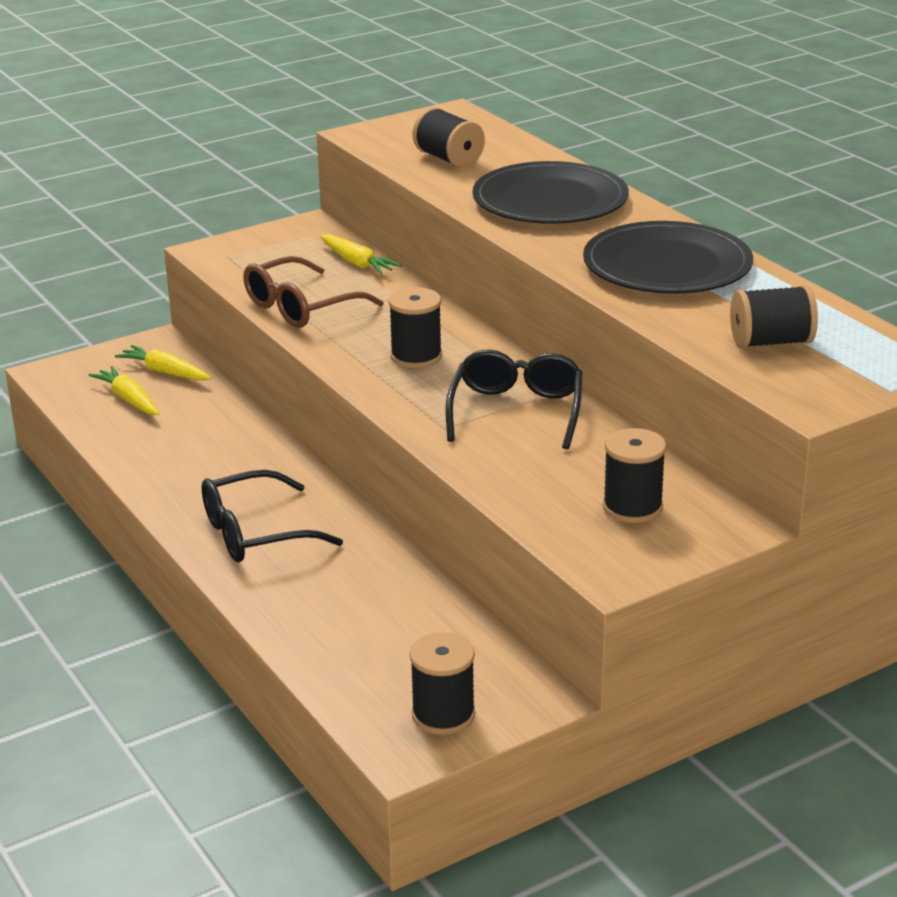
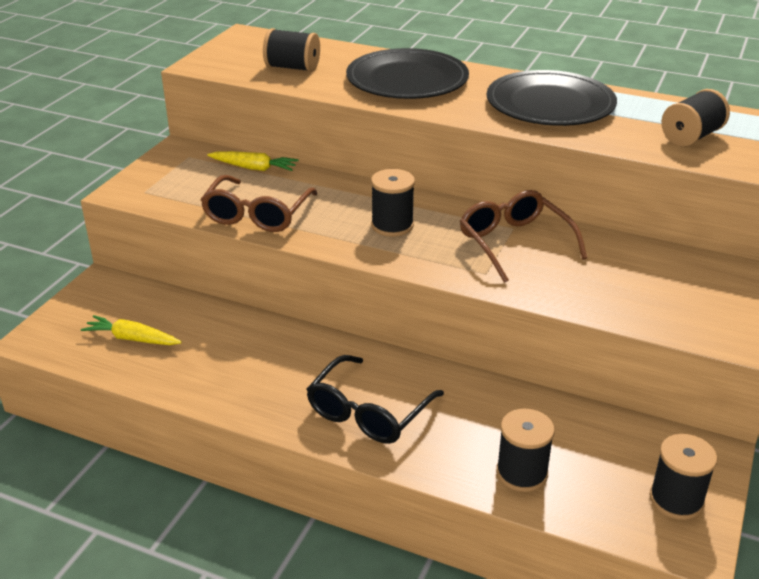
camera: 35 degrees left, 5 degrees up
yellow carrot [115,345,211,380] -> none
black glasses [445,349,583,449] -> brown glasses [460,190,587,283]
black spool [603,428,666,523] -> black spool moved to [496,409,555,492]

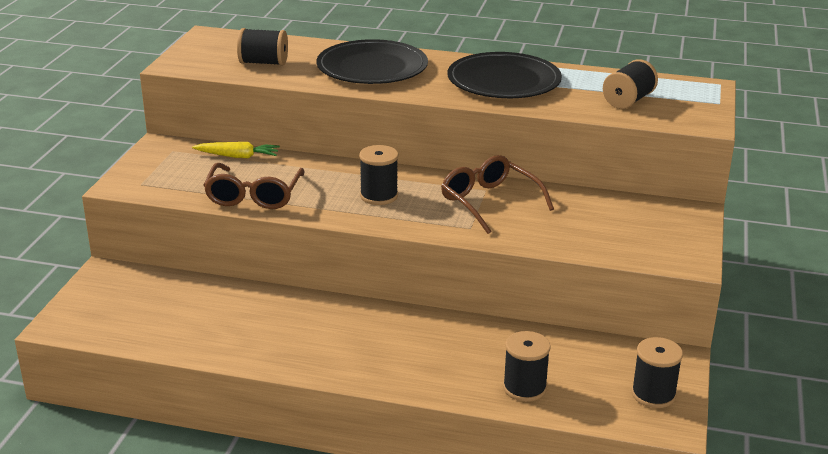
camera: 10 degrees left, 5 degrees down
yellow carrot [81,315,182,345] -> none
black glasses [306,355,444,444] -> none

